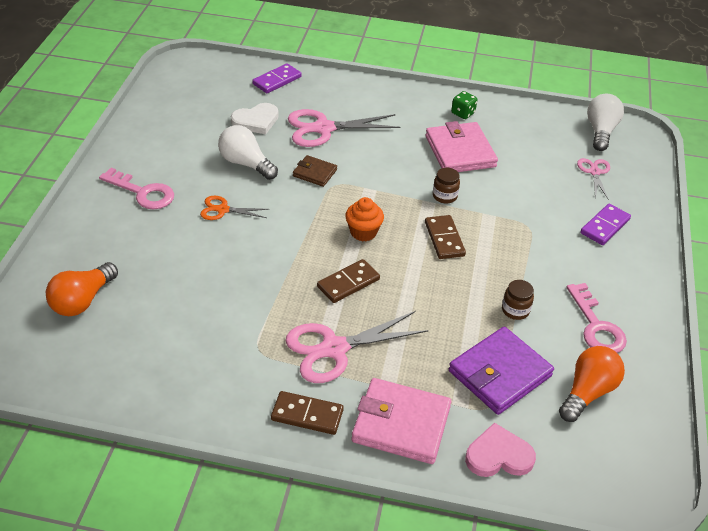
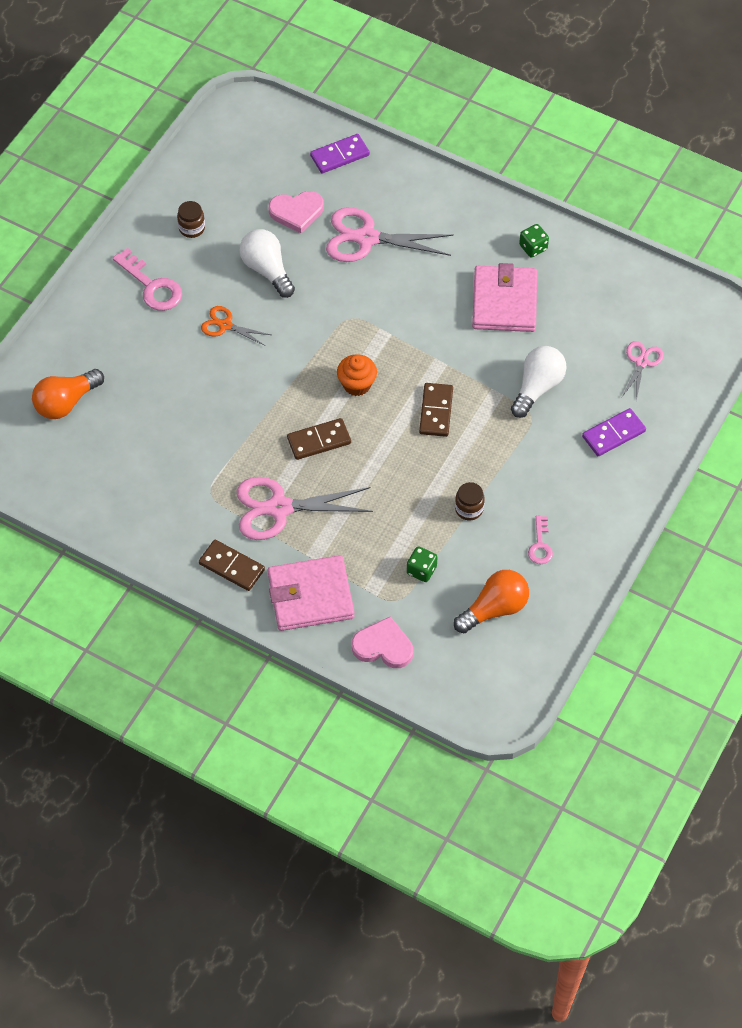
camera: 20 degrees right, 15 degrees up
white heart [231,103,278,134] -> pink heart [269,191,324,233]
brown wallet [293,155,337,187] -> none
pink wallet [352,378,451,464] -> pink wallet turned 45 degrees counterclockwise [268,555,355,631]
brown jar [433,168,460,204] -> brown jar moved to [177,201,205,238]
purple wallet [449,327,554,415] -> green dice [407,546,437,582]
pink key [567,283,627,353] -> pink key [528,515,553,564], size x0.59
white light bulb [587,94,624,151] -> white light bulb moved to [511,346,567,418]

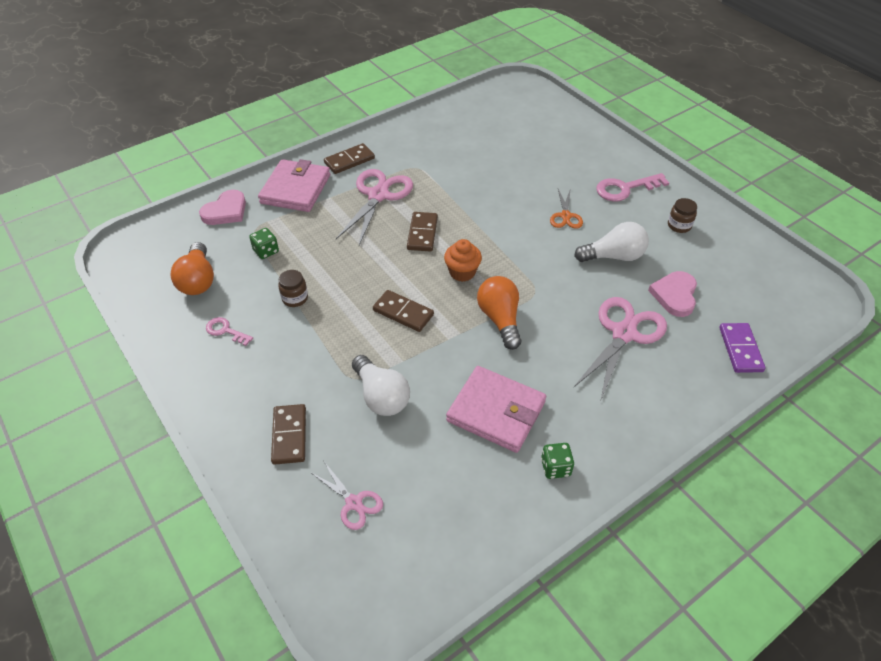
camera: 115 degrees right, 10 degrees down
orange light bulb [32,369,104,419] -> orange light bulb moved to [477,276,521,350]
orange scissors [201,306,271,346] -> orange scissors turned 135 degrees clockwise [550,188,583,229]
purple domino [582,408,646,456] -> brown domino [271,404,306,465]

